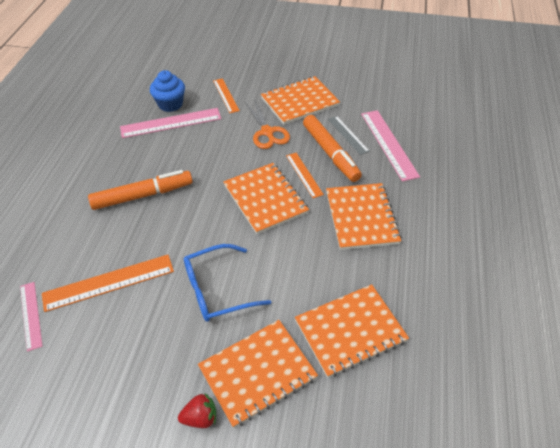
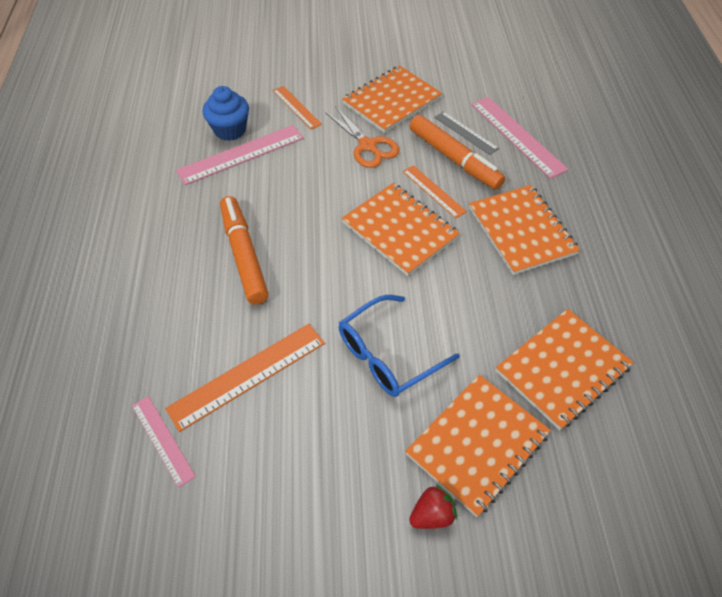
camera: 15 degrees left, 5 degrees up
orange marker [88,170,192,210] -> orange marker turned 75 degrees counterclockwise [220,196,269,305]

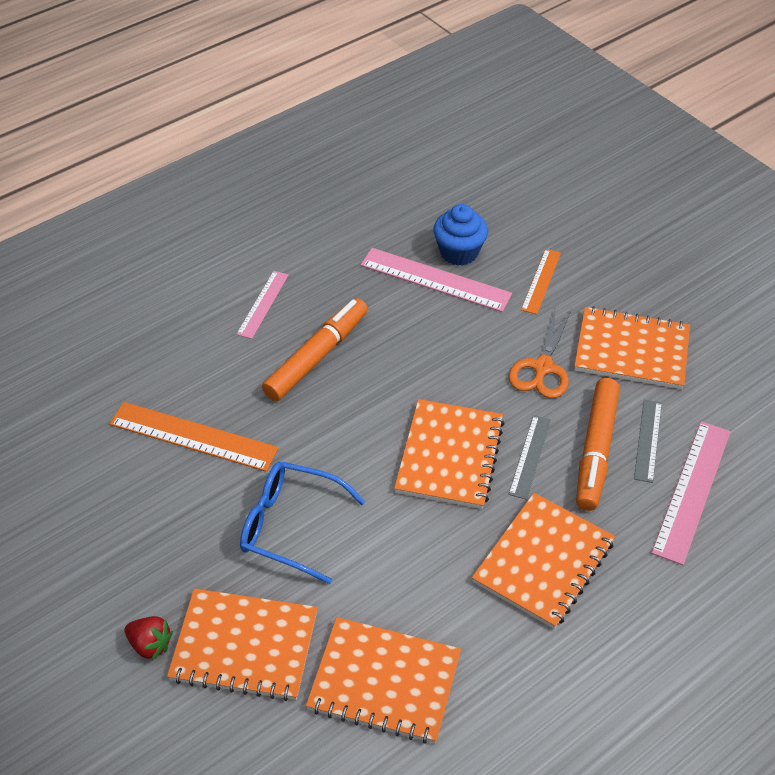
camera: 55 degrees right, 5 degrees down
pink ruler [132,396,196,488] -> pink ruler moved to [236,271,289,339]
orange ruler [403,165,467,218] -> grey ruler [509,415,551,500]

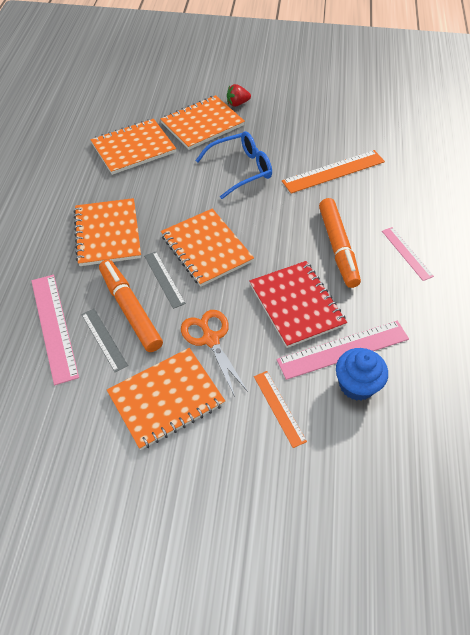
camera: 135 degrees right, 5 degrees up
none -> red notebook [250,261,347,348]

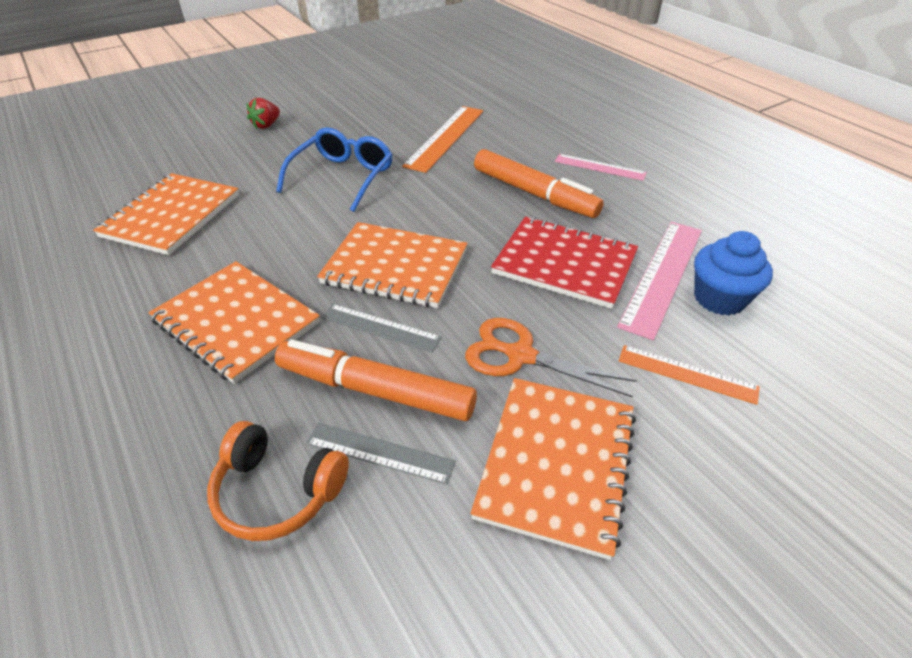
camera: 40 degrees left, 10 degrees down
pink ruler [31,275,79,385] -> orange headphones [207,421,349,541]
orange notebook [160,95,245,150] -> none

